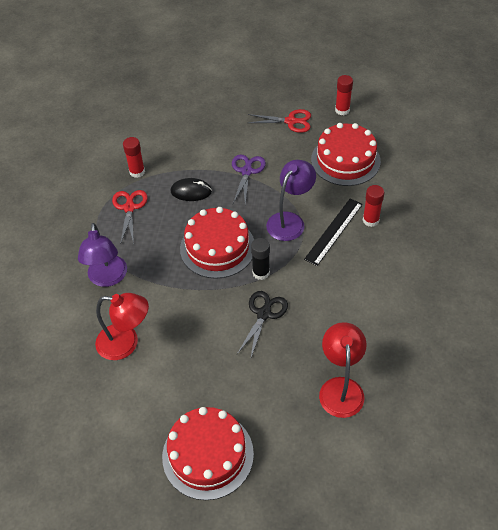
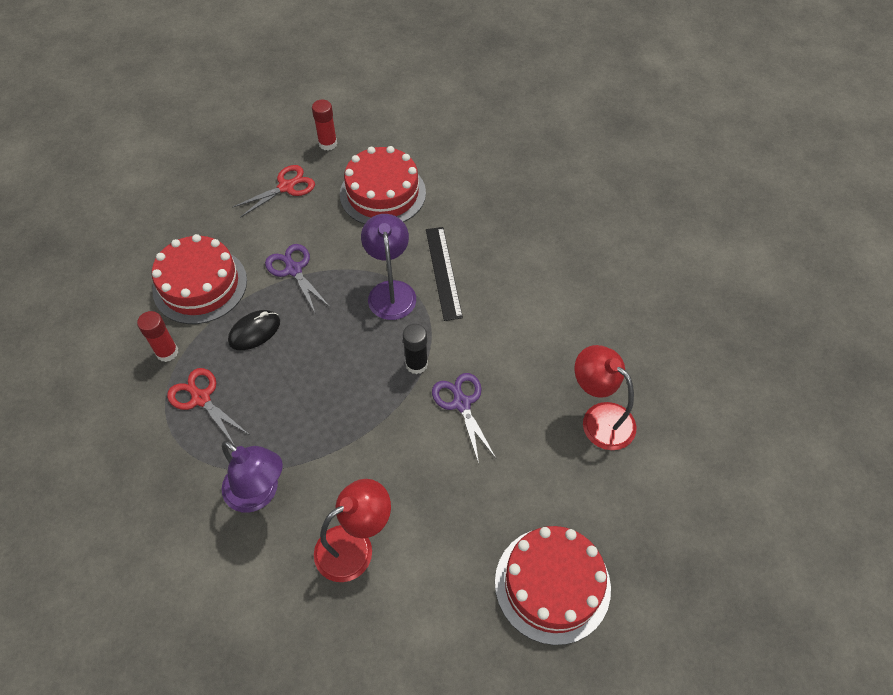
camera: 45 degrees left, 5 degrees up
red cake [180,207,254,279] -> red cake moved to [152,234,247,324]
black scissors [237,291,288,360] -> purple scissors [432,373,496,463]
red glue stick [363,185,385,227] -> none

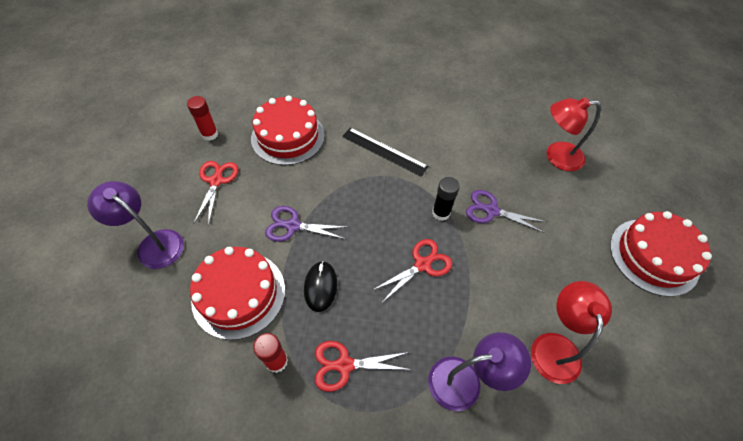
camera: 50 degrees left, 0 degrees up
purple lamp [361,214,416,320] -> purple lamp moved to [87,181,184,269]
none -> red scissors [373,239,452,302]

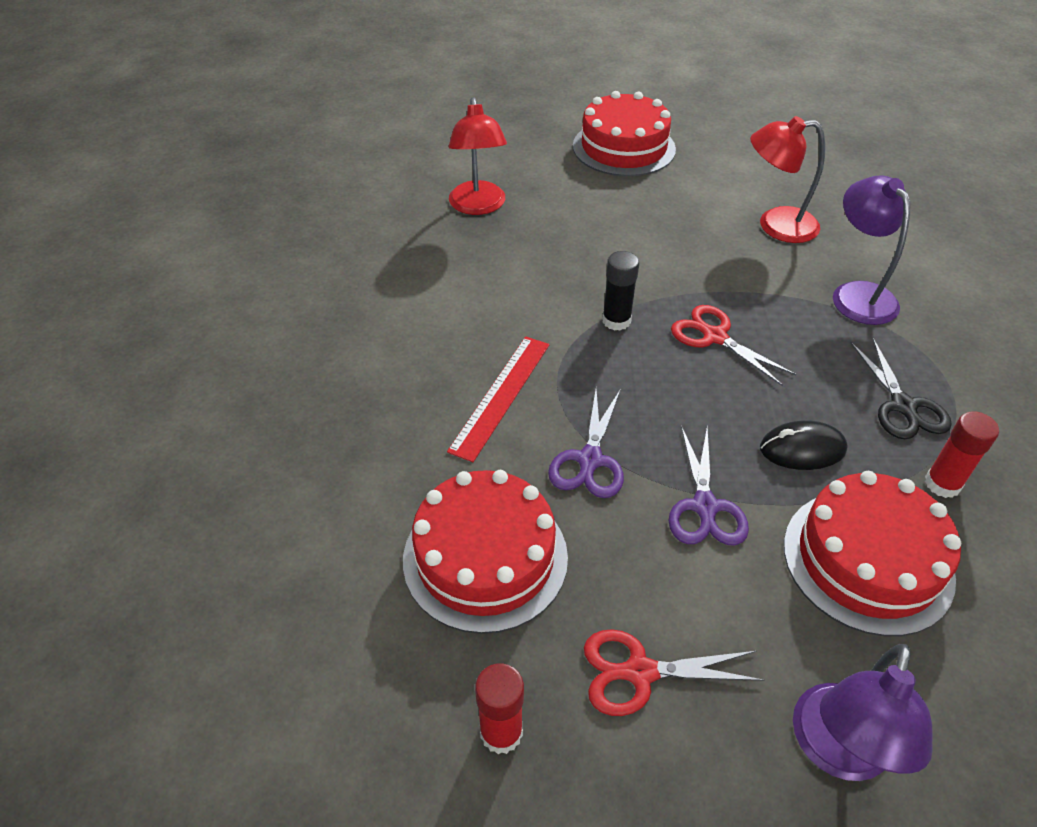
camera: 95 degrees left, 10 degrees down
red scissors [315,341,412,392] -> black scissors [851,338,952,439]
black ruler [342,128,429,177] -> red ruler [447,337,549,462]
purple scissors [466,190,546,233] -> purple scissors moved to [548,390,624,498]

